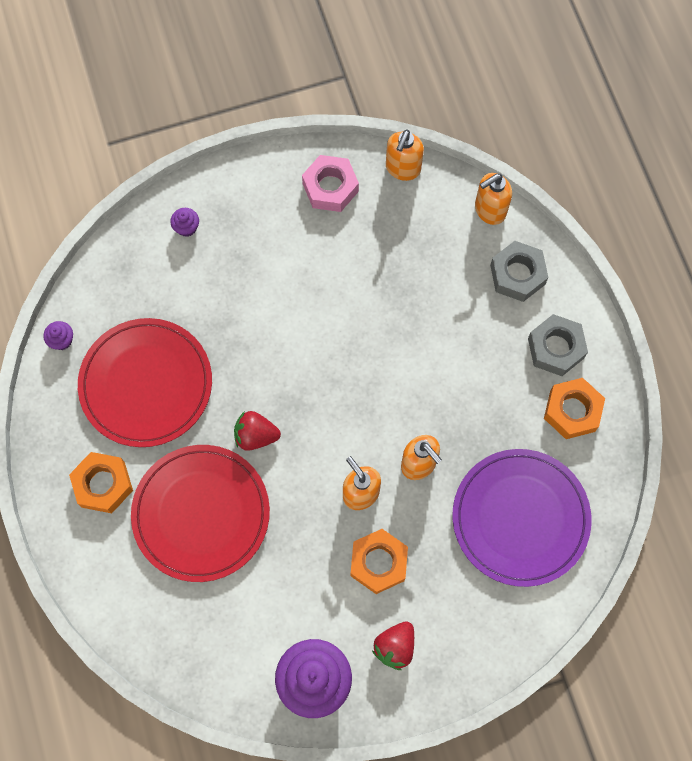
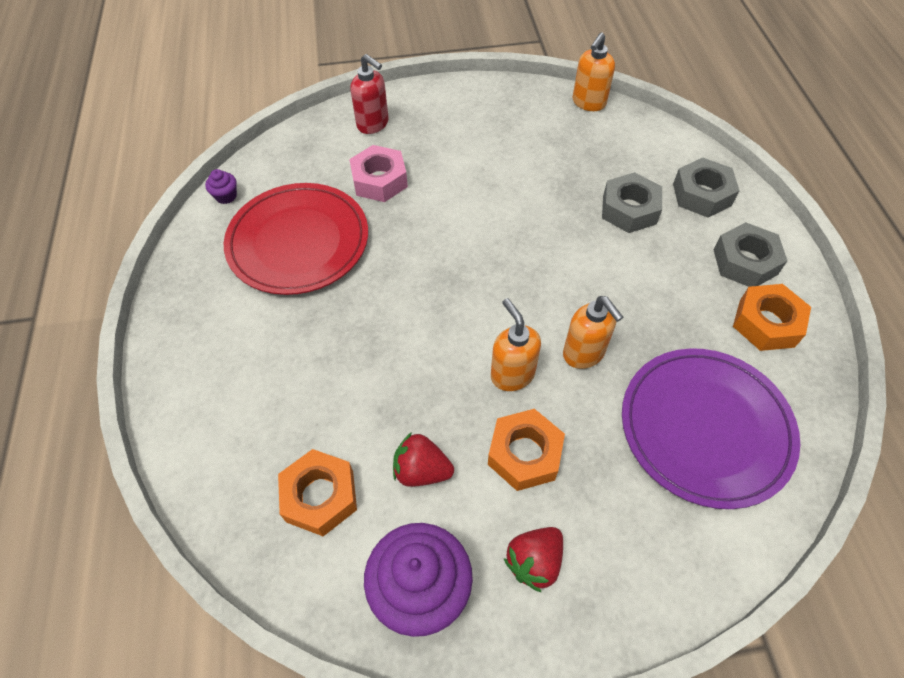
camera: 10 degrees right, 15 degrees down
orange nut [69,452,133,513] -> orange nut moved to [278,449,357,536]
red plate [131,445,270,582] -> none
purple cupcake [170,208,199,237] -> red soap dispenser [350,54,389,134]
red strawberry [234,411,281,451] -> red strawberry moved to [393,432,454,487]
pink nut [302,155,359,212] -> pink nut moved to [349,145,408,202]
orange soap dispenser [475,173,512,225] -> none
none -> grey nut [602,172,662,233]

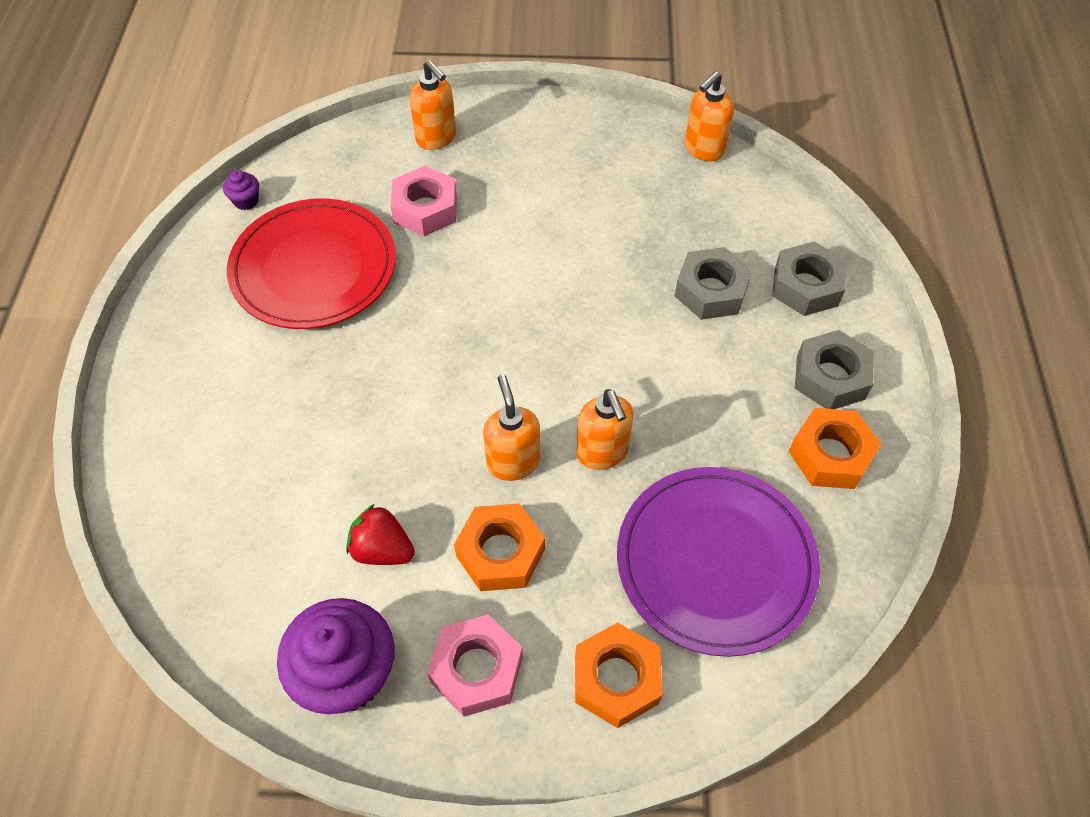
camera: 10 degrees right, 0 degrees up
orange nut [278,449,357,536] -> orange nut moved to [575,622,662,728]
red soap dispenser [350,54,389,134] -> orange soap dispenser [410,60,456,150]
red strawberry [504,527,563,592] -> pink nut [427,615,523,717]

